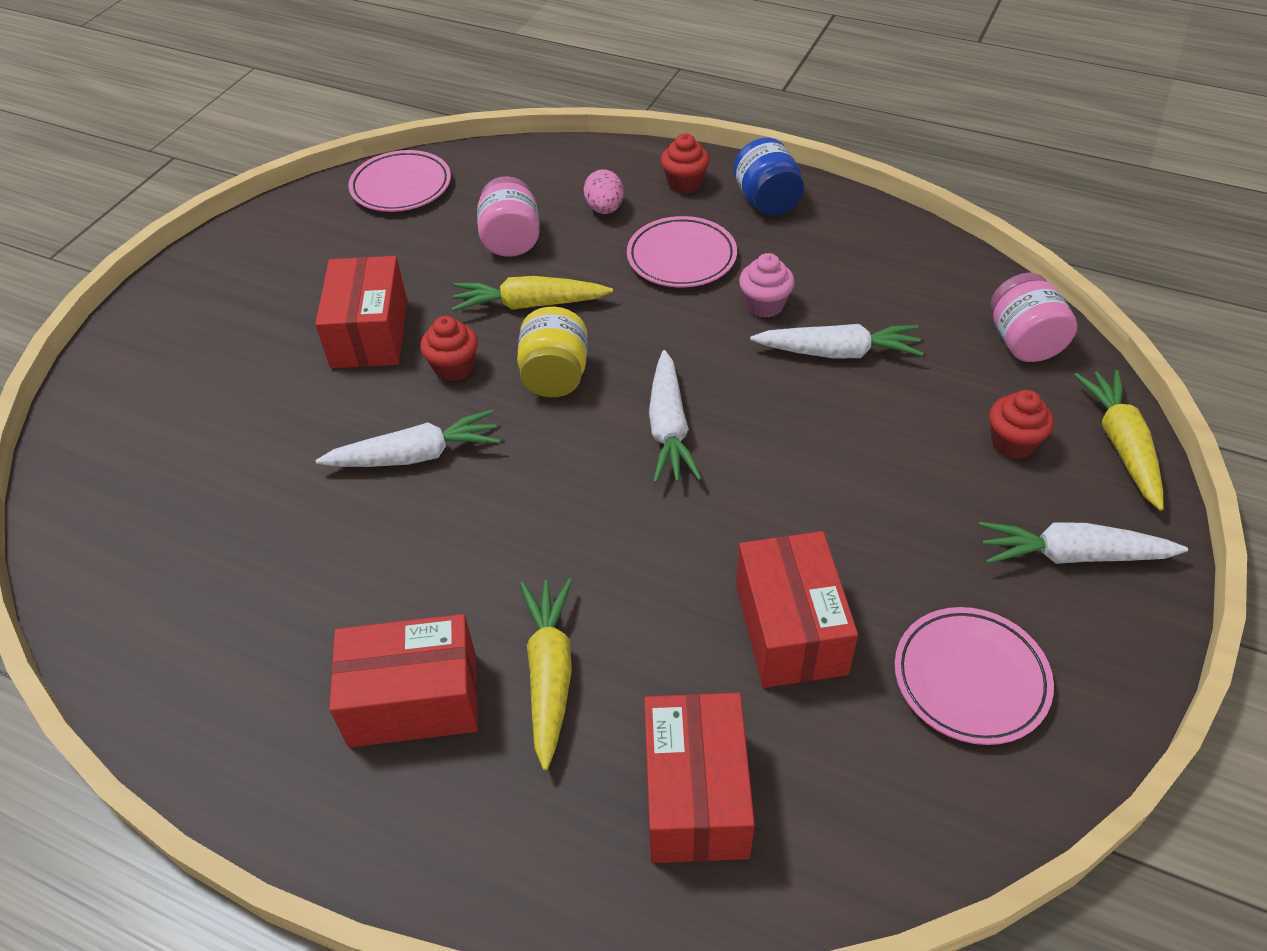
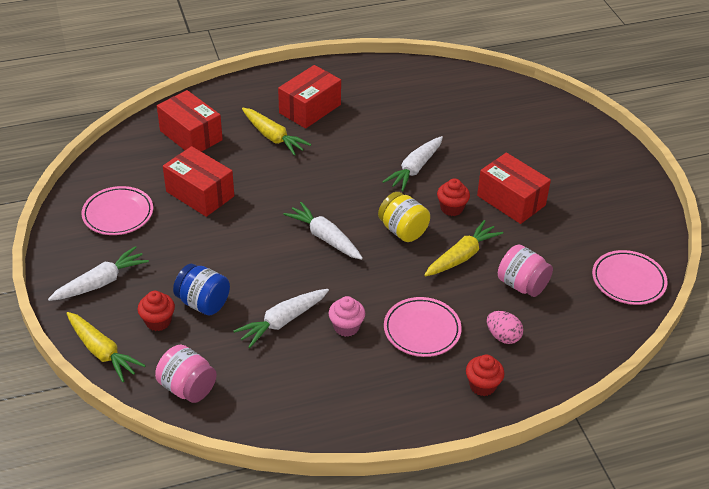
camera: 135 degrees right, 5 degrees down
blue jar [733,138,804,216] -> blue jar moved to [173,264,230,315]

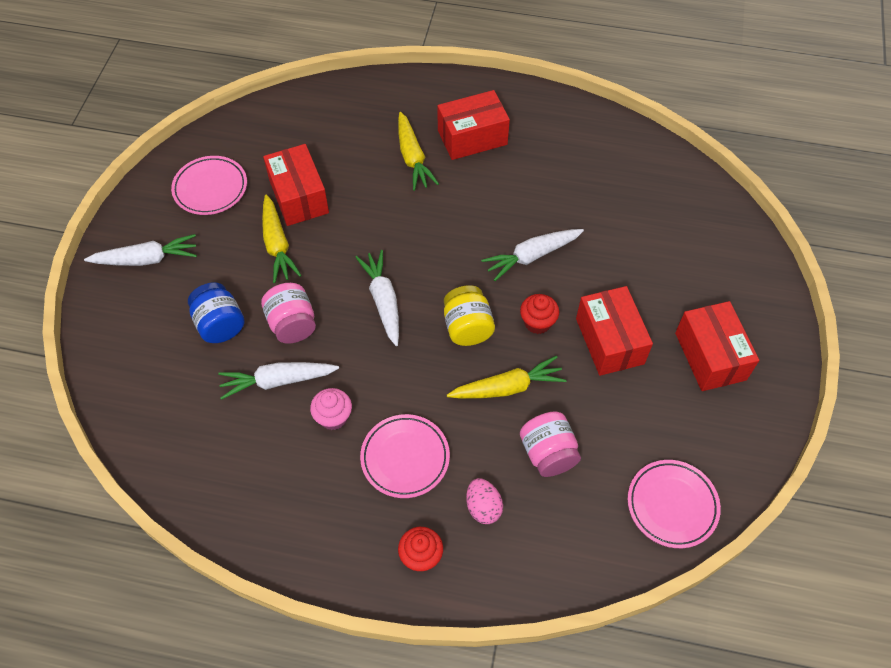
camera: 30 degrees right, 15 degrees up
yellow carrot [66,312,146,382] -> yellow carrot moved to [262,194,302,283]
red cupcake [138,291,175,331] -> none
pink jar [155,345,217,403] -> pink jar moved to [261,283,316,344]
red box [157,90,223,152] -> red box moved to [675,301,759,391]

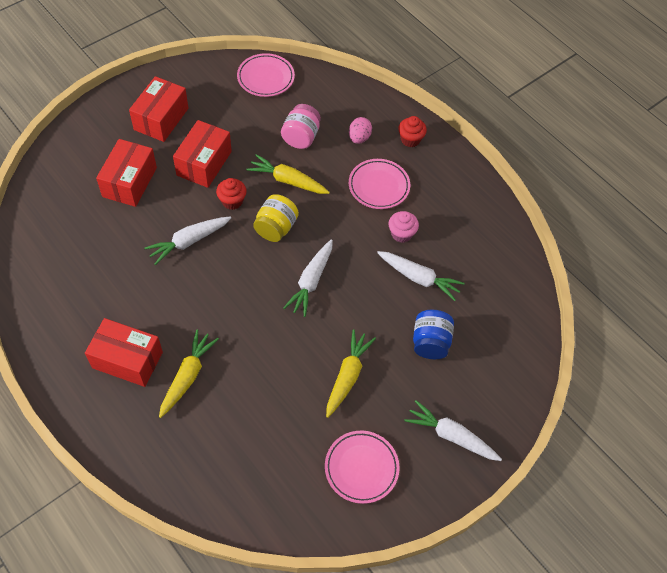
camera: 145 degrees left, 0 degrees up
pink jar [261,283,316,344] -> none
red box [263,144,329,226] -> red box moved to [96,139,157,207]
white carrot [481,229,584,281] -> white carrot turned 135 degrees clockwise [144,216,231,265]

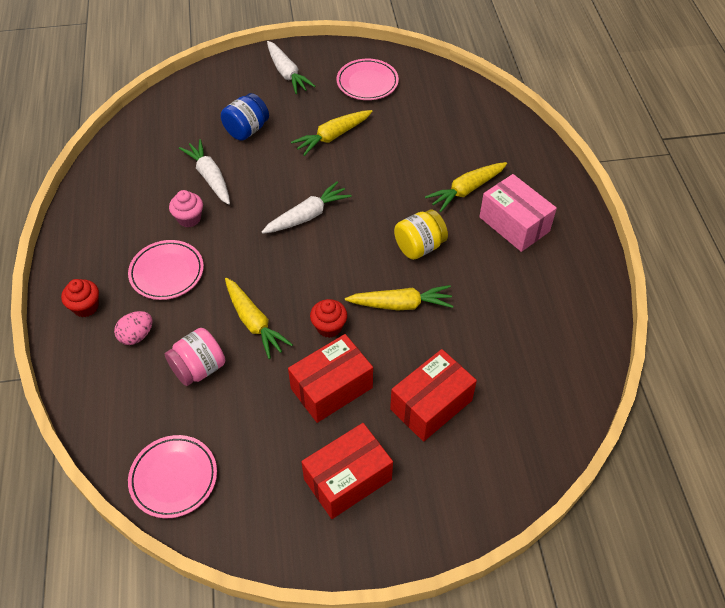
camera: 145 degrees left, 5 degrees down
red box [85,318,163,387] -> pink box [479,174,557,252]
white carrot [144,216,231,265] -> yellow carrot [345,285,453,310]
yellow jar [253,194,299,242] -> yellow jar moved to [394,210,448,260]

